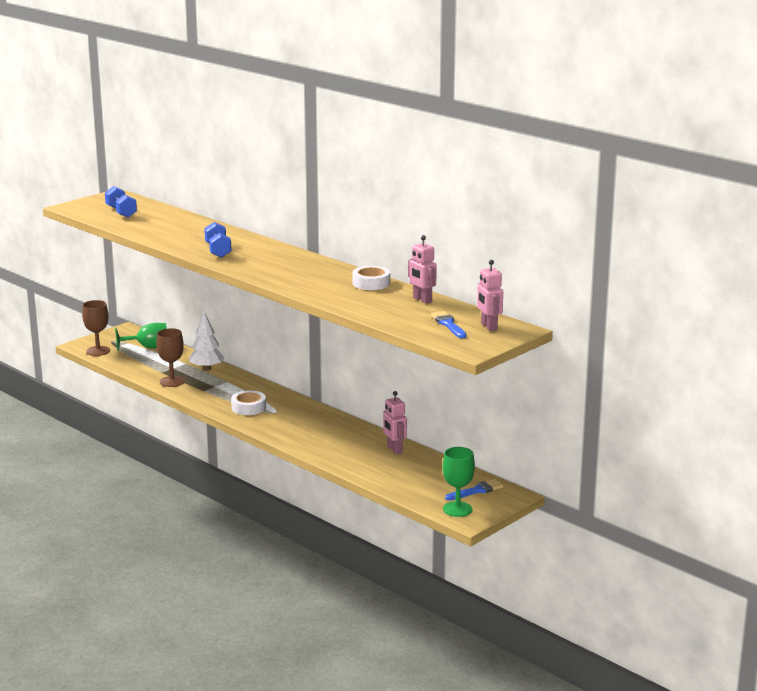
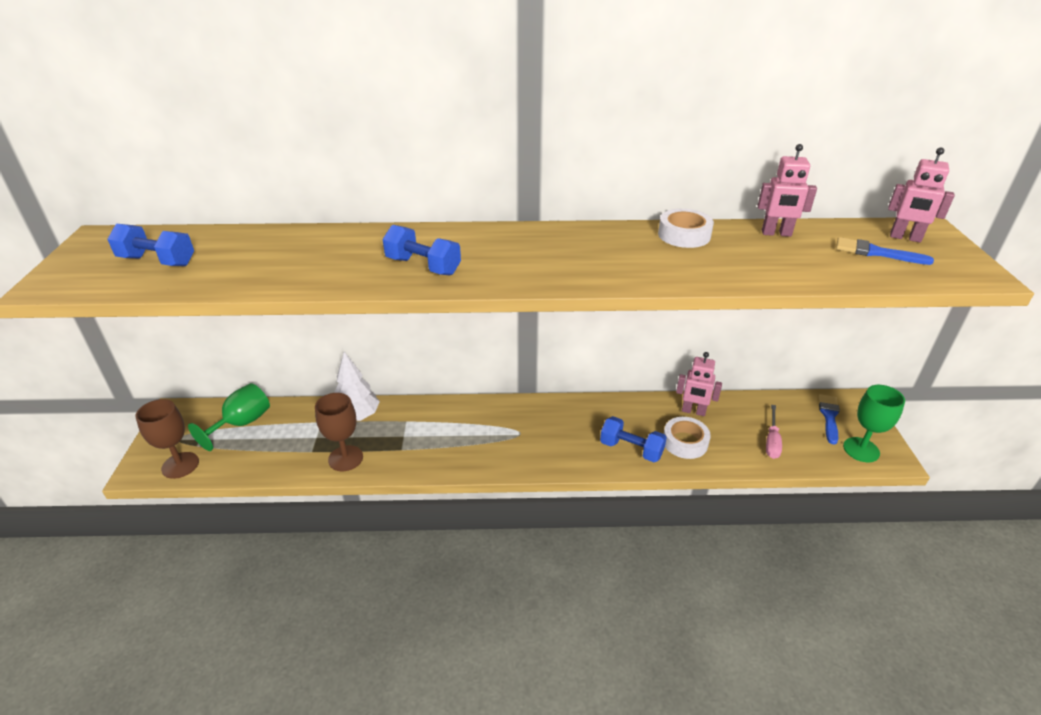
camera: 45 degrees left, 15 degrees up
white tape [231,391,266,415] -> white tape moved to [664,417,711,459]
none -> blue dumbbell [600,416,667,462]
none -> pink screwdriver [766,405,782,459]

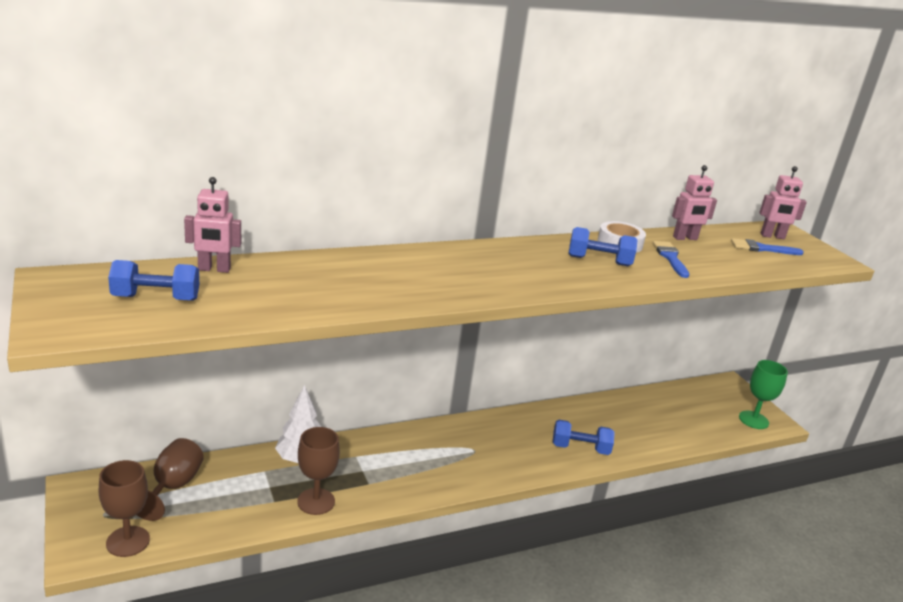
camera: 25 degrees left, 10 degrees down
green goblet [188,383,270,451] -> brown goblet [137,438,204,521]
blue dumbbell [383,225,461,276] -> blue dumbbell moved to [568,227,638,266]
white tape [664,417,711,459] -> none
pink robot [676,352,722,416] -> pink robot moved to [184,177,241,273]
pink screwdriver [766,405,782,459] -> none
blue brush [819,394,840,445] -> blue brush moved to [653,241,689,278]

